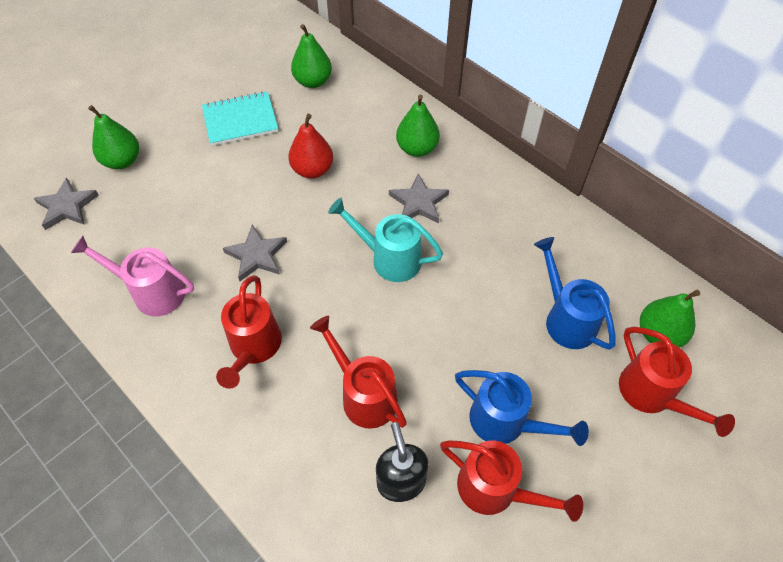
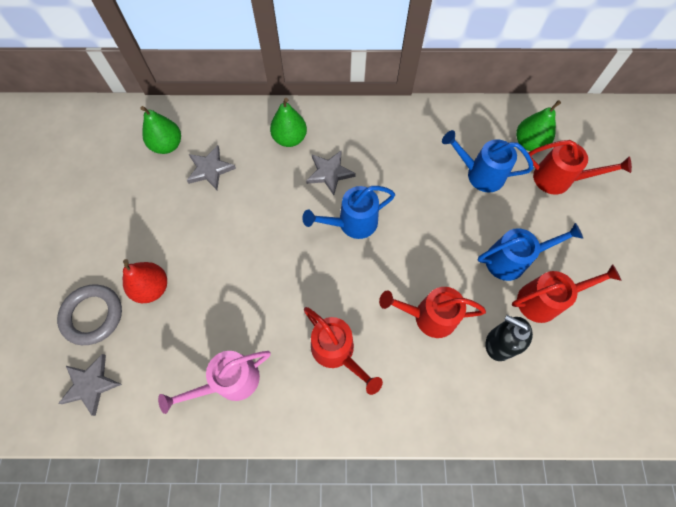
camera: 45 degrees left, 10 degrees up
green pear [88,105,139,169] -> grey ring [57,284,122,345]
turquoise notebook [202,91,278,146] -> none
grey star [223,225,287,281] -> grey star moved to [186,145,236,190]
red pear [288,113,333,179] -> red pear moved to [123,259,167,303]
turquoise watering can [328,198,443,282] -> blue watering can [302,186,395,239]

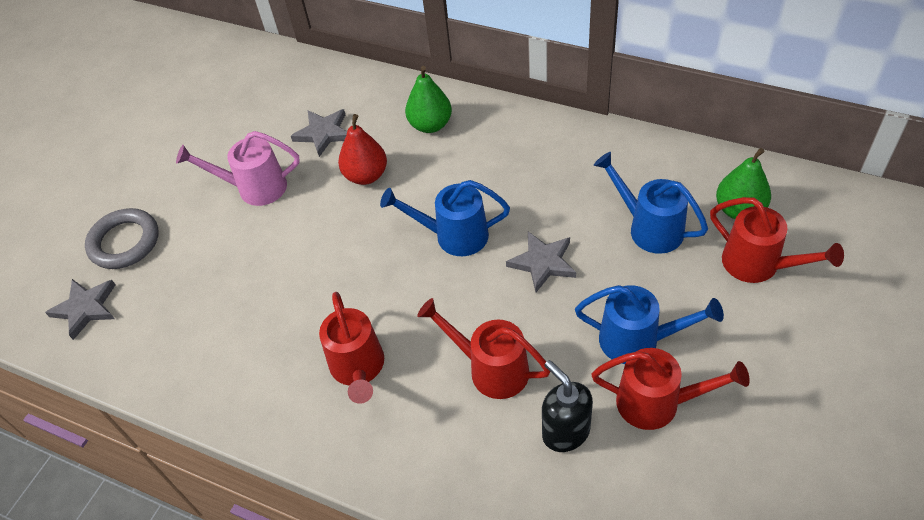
camera: 30 degrees right, 15 degrees down
red pear [123,259,167,303] -> red pear moved to [338,114,387,185]
green pear [140,106,181,154] -> none
pink watering can [158,351,271,414] -> pink watering can moved to [176,131,300,206]
grey star [306,150,356,195] -> grey star moved to [506,232,576,292]

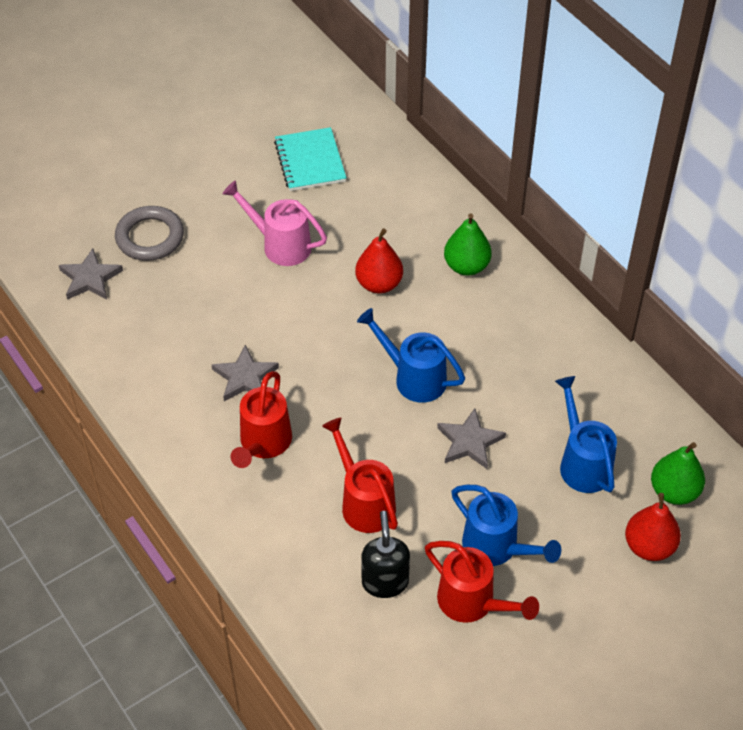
camera: 25 degrees right, 0 degrees up
grey star [291,109,347,157] -> grey star moved to [212,345,279,401]
red watering can [710,197,844,283] -> red pear [625,493,681,561]
none -> turquoise notebook [274,127,347,191]

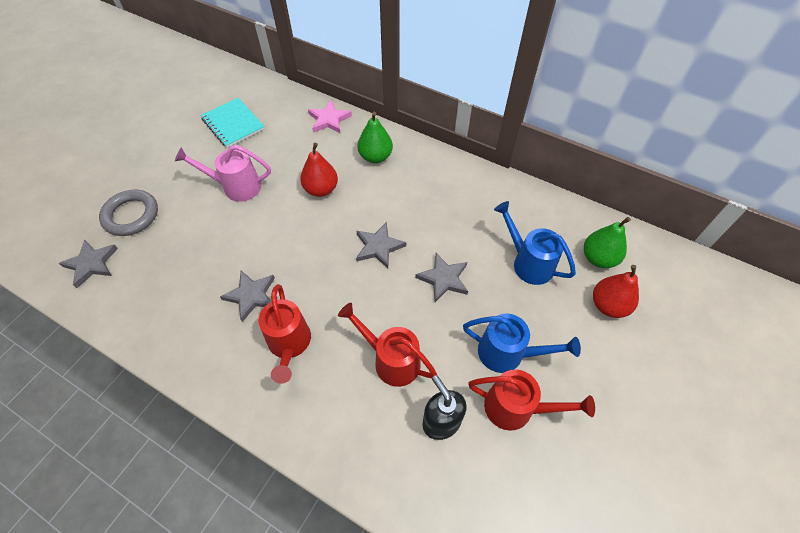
camera: 25 degrees left, 5 degrees up
blue watering can [357,308,465,403] -> grey star [356,222,406,269]
none -> pink star [308,100,352,134]

